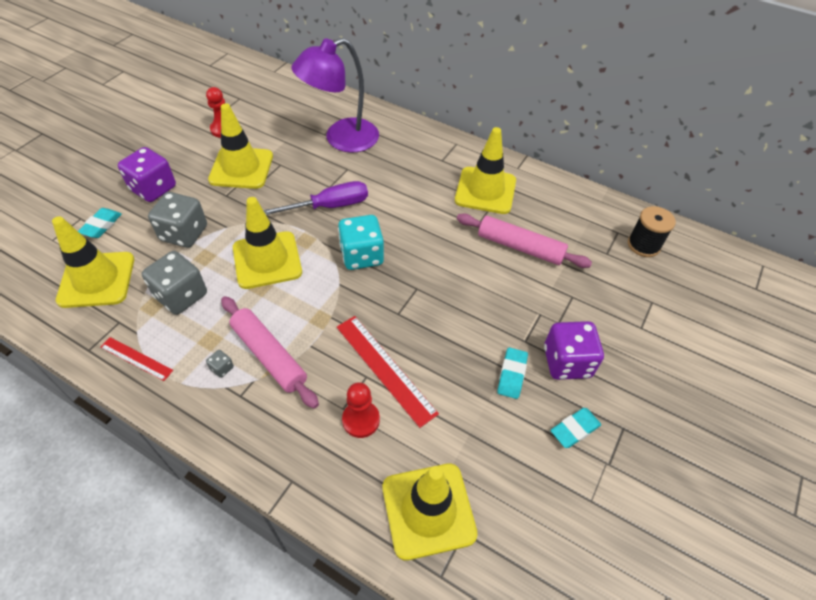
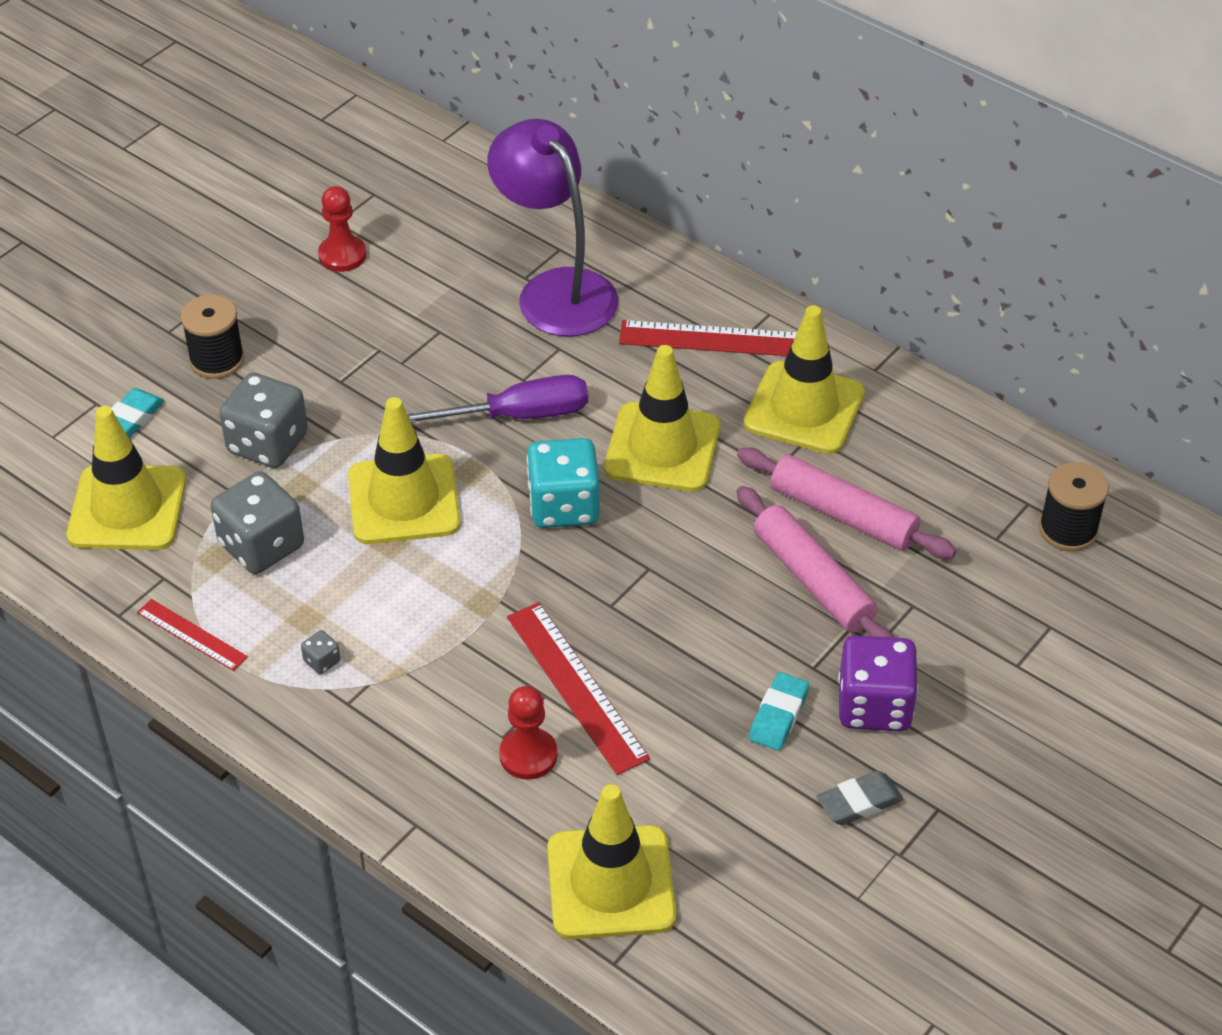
camera: 10 degrees right, 5 degrees down
purple dice [118,147,176,202] -> black spool [181,295,244,379]
yellow traffic cone [208,103,273,189] -> yellow traffic cone moved to [604,345,720,492]
pink rolling pin [221,296,319,409] -> pink rolling pin moved to [737,486,894,638]
purple lamp [291,38,379,153] -> purple lamp turned 75 degrees clockwise [487,119,618,336]
turquoise eraser [551,408,601,448] -> grey eraser [817,771,903,825]
none -> red ruler [619,320,797,356]

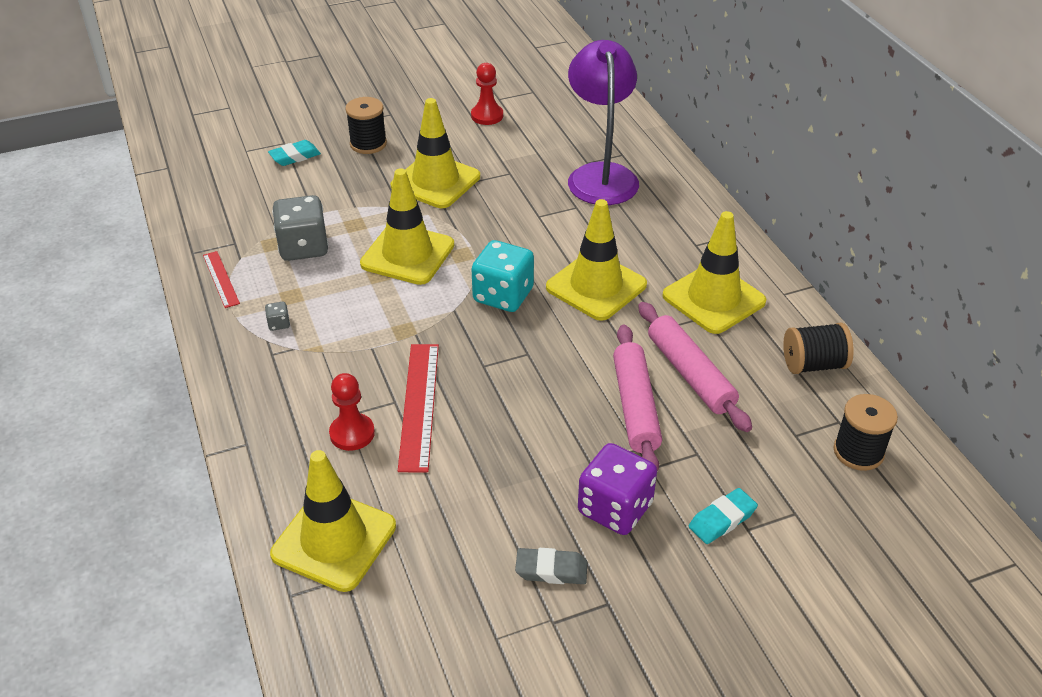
camera: 30 degrees right, 5 degrees down
yellow traffic cone [67,406,186,550] -> yellow traffic cone moved to [391,98,480,208]
grey dice [219,373,308,468] -> none
purple screwdriver [407,375,588,423] -> none
red ruler [619,320,797,356] -> none
turquoise eraser [749,672,809,750] -> turquoise eraser moved to [689,488,758,544]
none -> black spool [783,322,854,374]

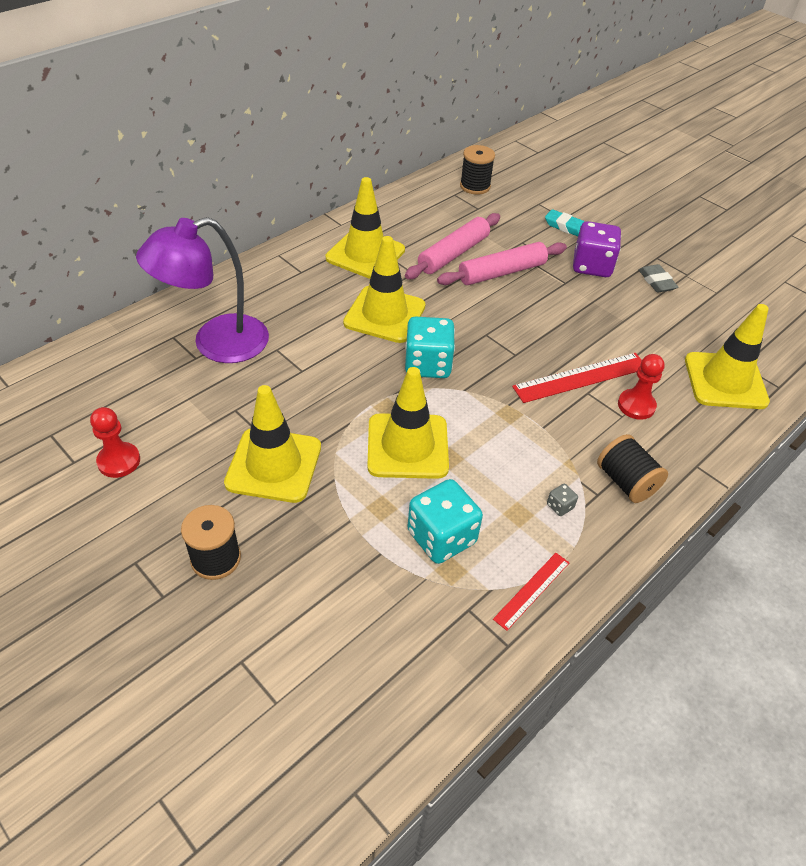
camera: 115 degrees left, 5 degrees up
turquoise eraser [268,140,321,166] -> none
grey dice [272,195,328,261] -> turquoise dice [407,479,483,564]
black spool [783,322,854,374] -> black spool moved to [597,434,668,503]

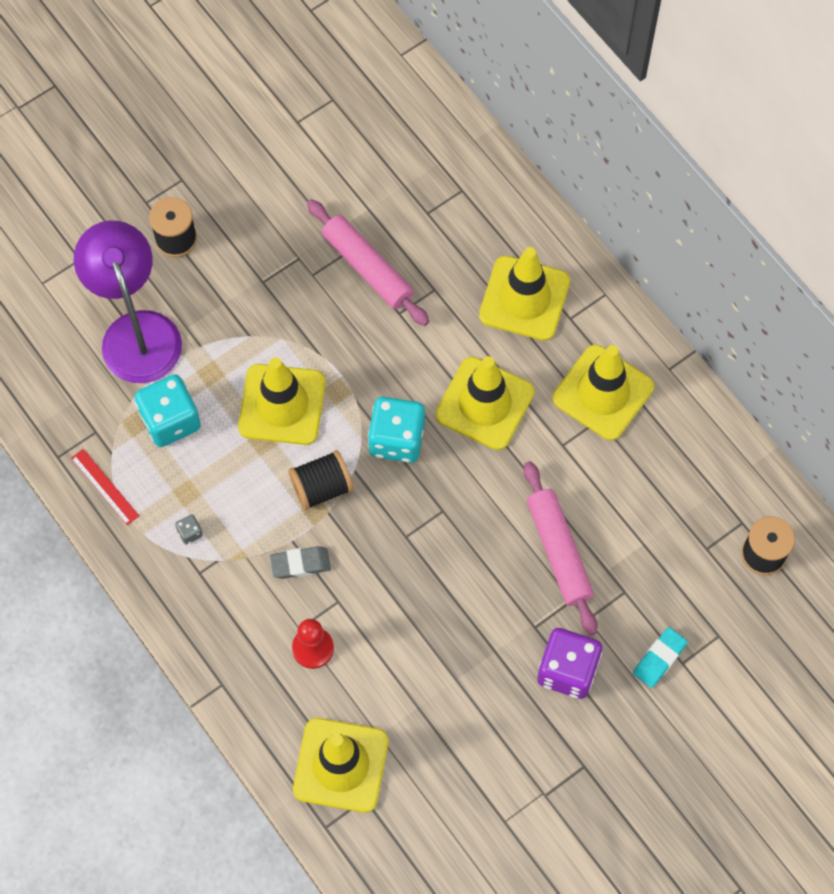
camera: 100 degrees right, 20 degrees up
red pawn [90,407,140,478] -> none
purple lamp [136,217,269,363] -> purple lamp moved to [74,221,182,383]
yellow traffic cone [224,385,321,503] -> yellow traffic cone moved to [479,247,570,341]
pink rolling pin [405,213,500,279] -> pink rolling pin moved to [307,199,429,326]
red ruler [512,353,642,403] -> none
black spool [597,434,668,503] -> black spool moved to [289,450,354,510]
grey eraser [638,264,678,293] -> grey eraser moved to [270,546,331,579]

